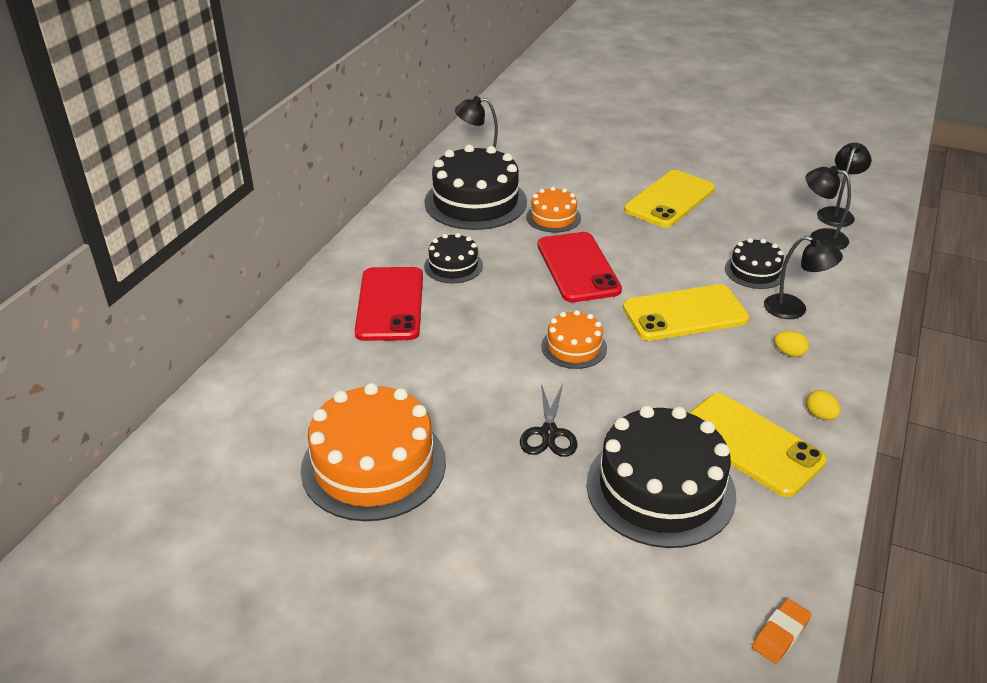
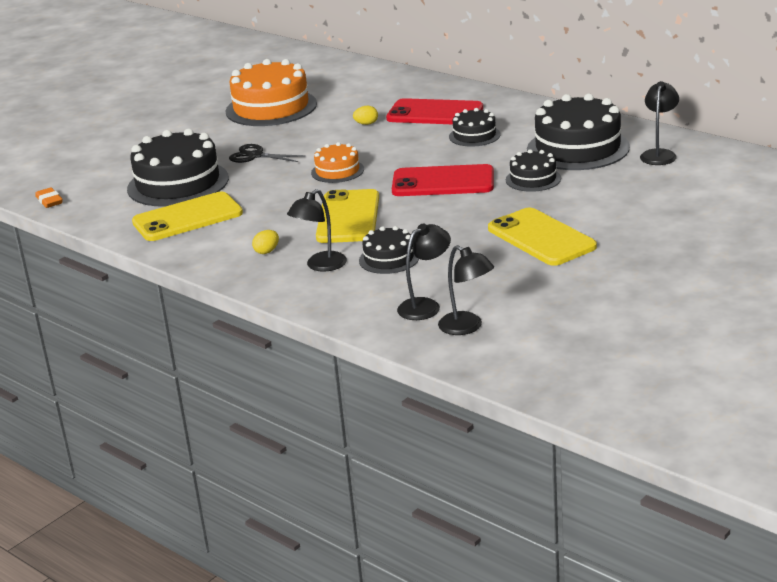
camera: 110 degrees right, 10 degrees down
orange cake [526,187,581,233] -> black cake [506,149,561,192]
yellow egg [806,390,841,420] -> yellow egg moved to [353,106,378,125]

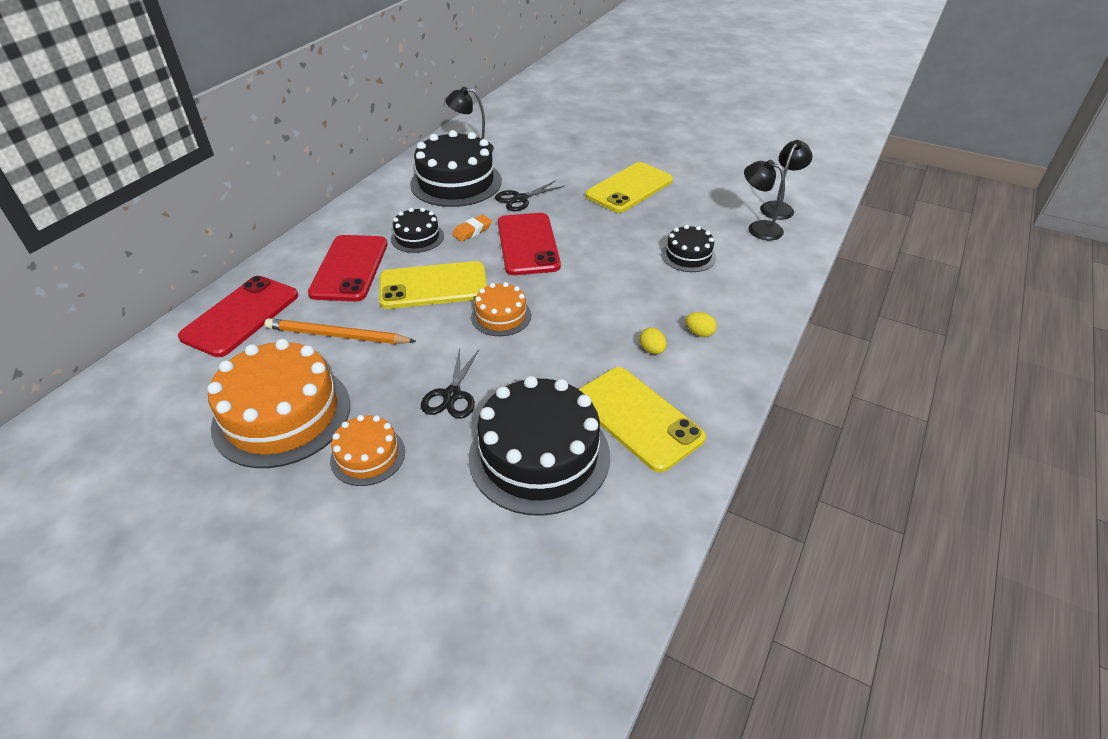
camera: 105 degrees left, 15 degrees up
orange eraser [35,187,63,208] -> orange eraser moved to [452,214,492,241]
black lamp [287,189,347,272] -> none
yellow phone [316,189,379,243] -> yellow phone moved to [379,261,487,309]
yellow egg [353,106,378,125] -> yellow egg moved to [639,327,667,354]
black cake [506,149,561,192] -> black scissors [495,181,565,211]
none -> red phone [178,276,298,357]
none -> orange pencil [265,318,416,344]
none -> orange cake [330,415,405,486]

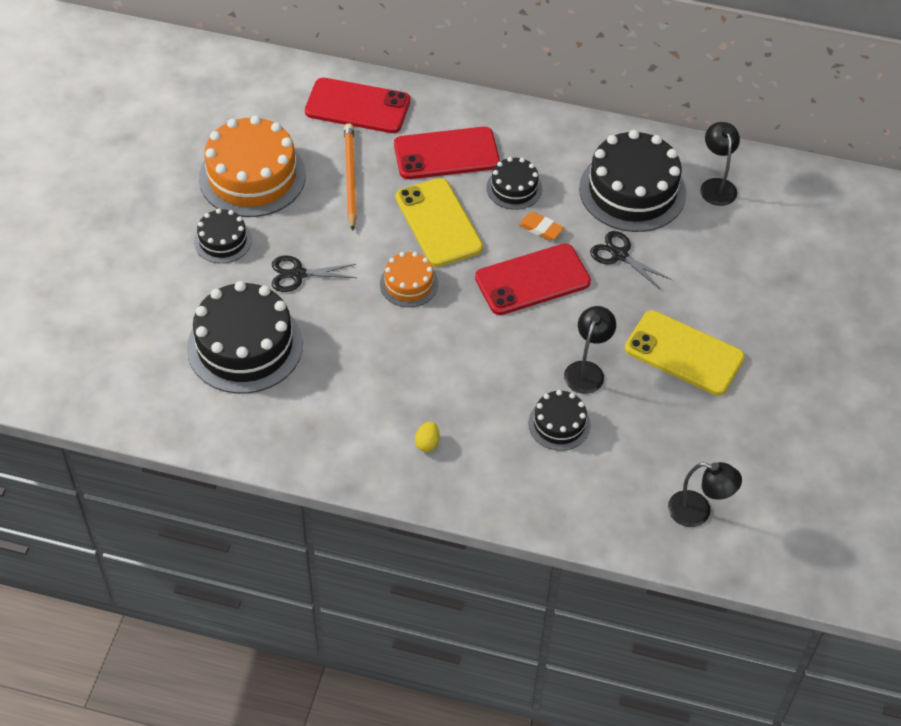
camera: 75 degrees right, 10 degrees up
orange cake [330,415,405,486] -> black cake [194,209,252,263]
yellow phone [579,367,706,473] -> none
yellow egg [639,327,667,354] -> none
black lamp [744,160,785,240] -> black lamp moved to [564,306,616,394]

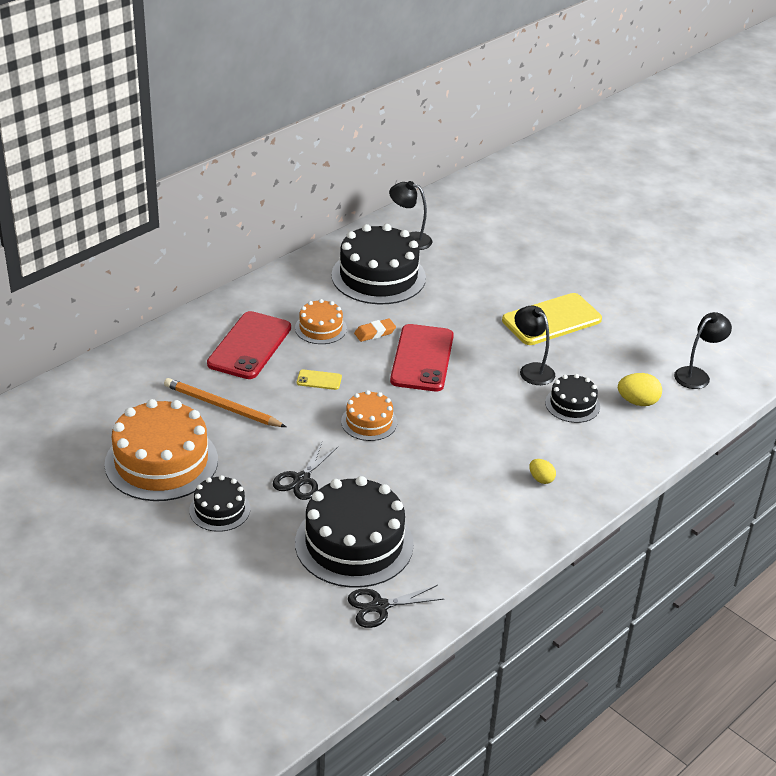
camera: 60 degrees left, 15 degrees down
red phone [305,78,410,133] -> none
yellow phone [396,178,483,267] -> yellow phone [297,369,342,390], size x0.43
black cake [486,157,542,210] -> orange cake [295,299,347,344]
black scissors [590,231,672,290] -> black scissors moved to [348,585,444,628]
none -> yellow egg [618,373,662,406]

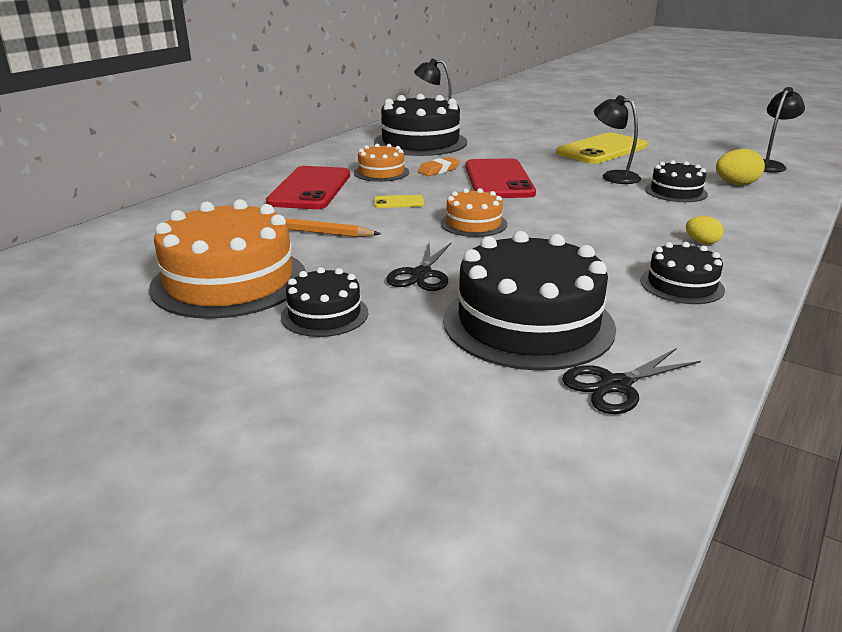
camera: 10 degrees left, 10 degrees down
none -> black cake [640,242,725,304]

